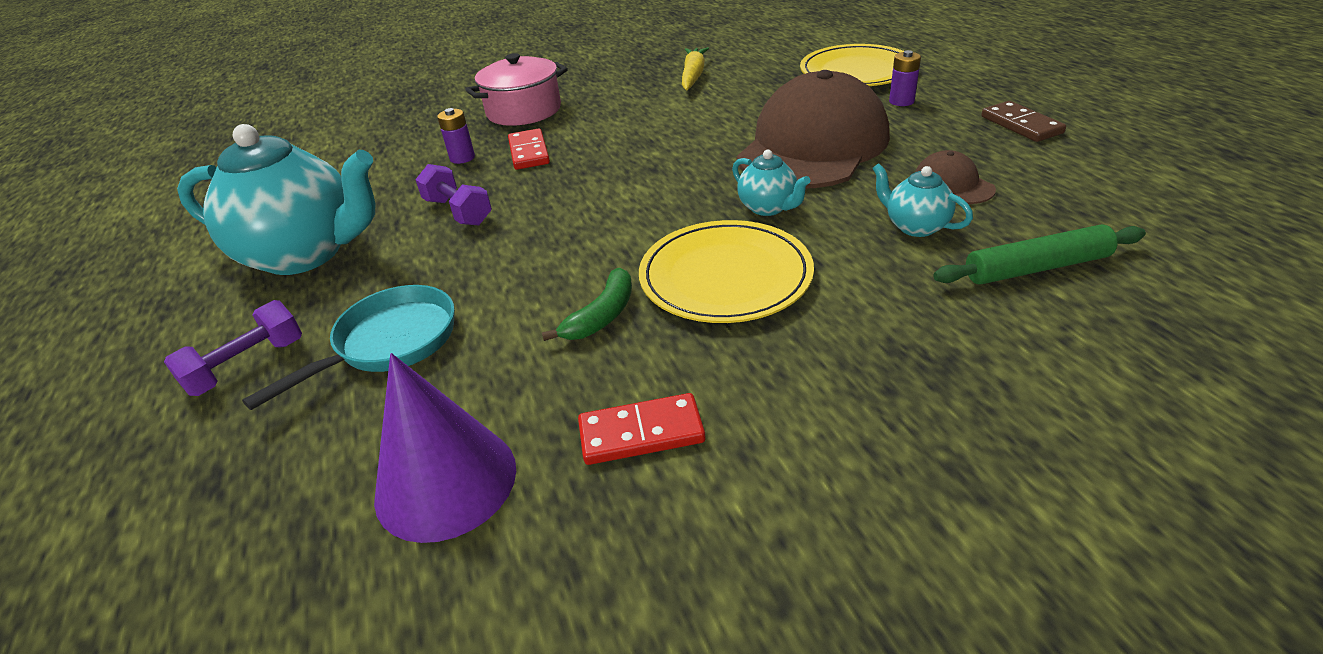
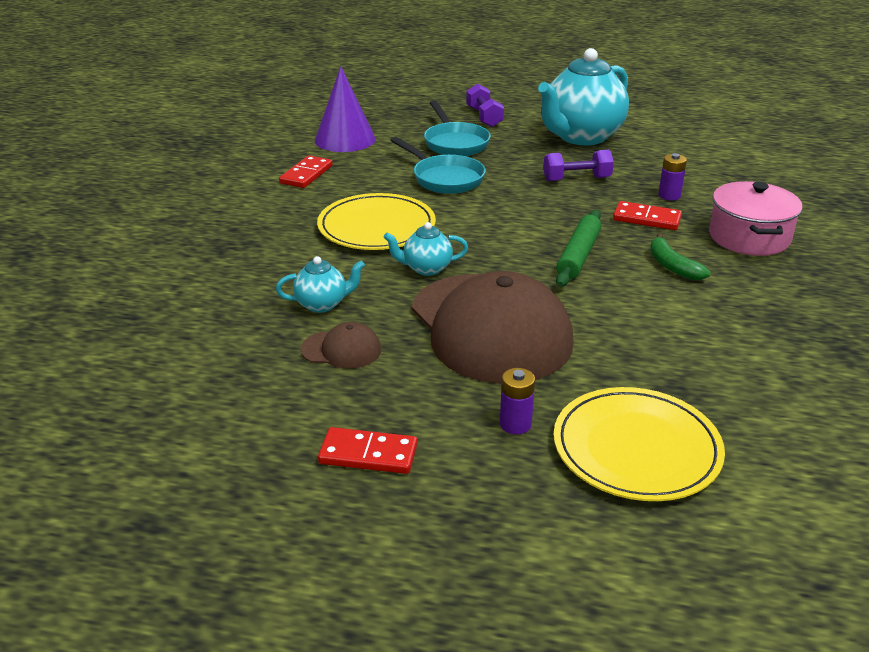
camera: 120 degrees right, 5 degrees down
green banana [542,268,632,341] -> green banana moved to [650,233,710,280]
yellow carrot [682,47,709,90] -> none
green rolling pin [933,224,1146,285] -> green rolling pin moved to [556,210,601,287]
brown domino [981,101,1066,142] -> red domino [318,427,417,474]
none -> turquoise pan [390,137,486,194]

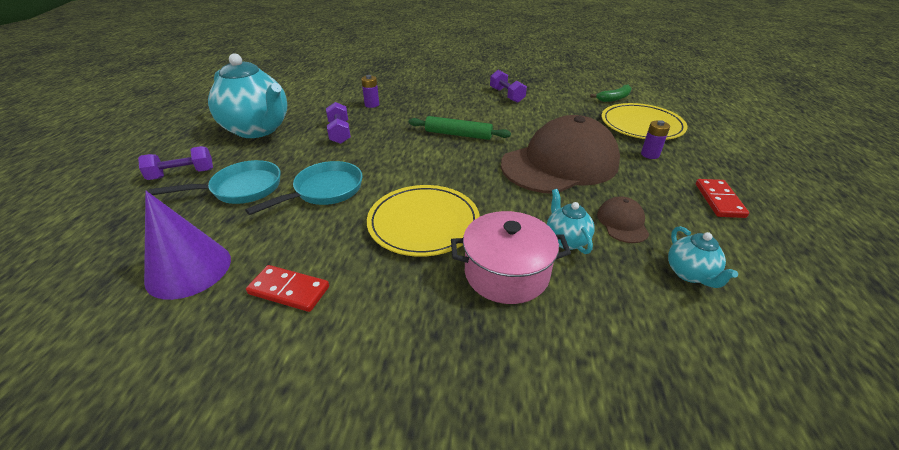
camera: 95 degrees left, 5 degrees up
turquoise teapot [384,222,468,276] -> turquoise teapot moved to [668,226,738,288]
red domino [613,201,682,230] -> none
green banana [650,233,710,280] -> green banana moved to [590,85,632,102]
pink pot [709,181,802,256] -> pink pot moved to [451,211,571,304]
none -> purple dumbbell [490,70,527,103]

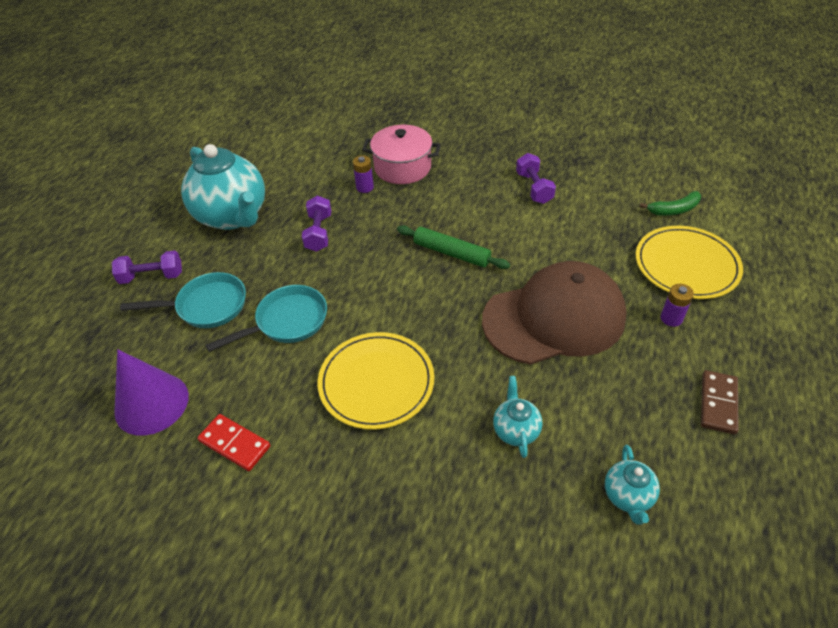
camera: 15 degrees right, 10 degrees up
pink pot [451,211,571,304] -> pink pot moved to [362,125,441,184]
brown cap [597,197,649,243] -> none
red domino [696,179,749,218] -> brown domino [701,370,739,435]

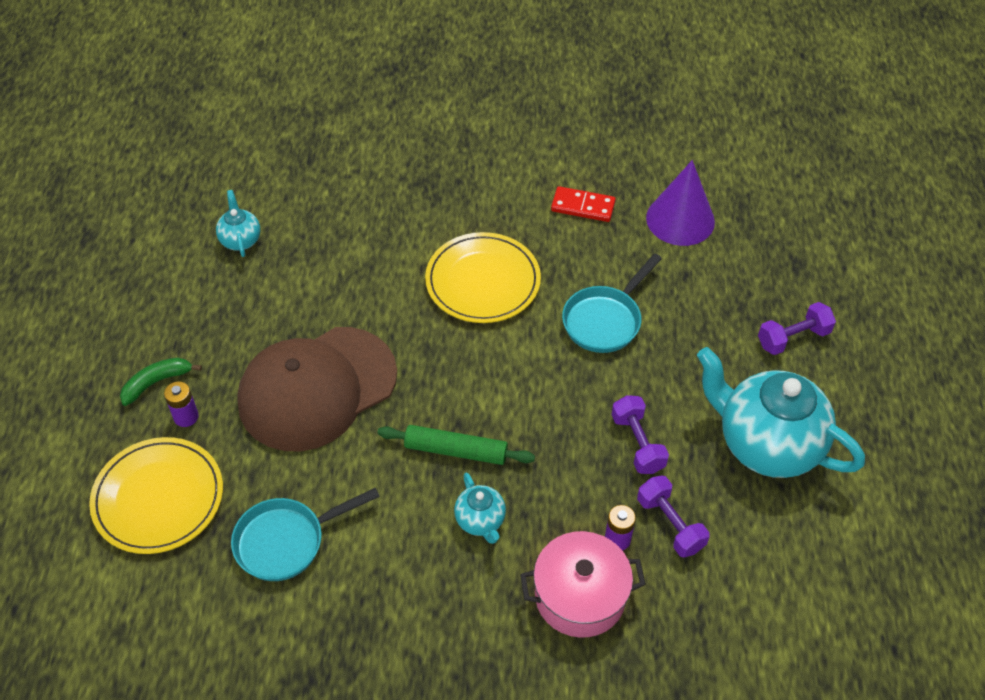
camera: 160 degrees right, 5 degrees up
turquoise pan [120,272,246,328] -> turquoise pan moved to [231,488,380,581]
turquoise teapot [493,376,543,458] -> turquoise teapot moved to [454,473,506,544]
purple dumbbell [516,153,556,204] -> purple dumbbell moved to [637,475,710,558]
green banana [640,191,701,216] -> green banana moved to [120,358,202,406]
brown domino [701,370,739,435] -> none

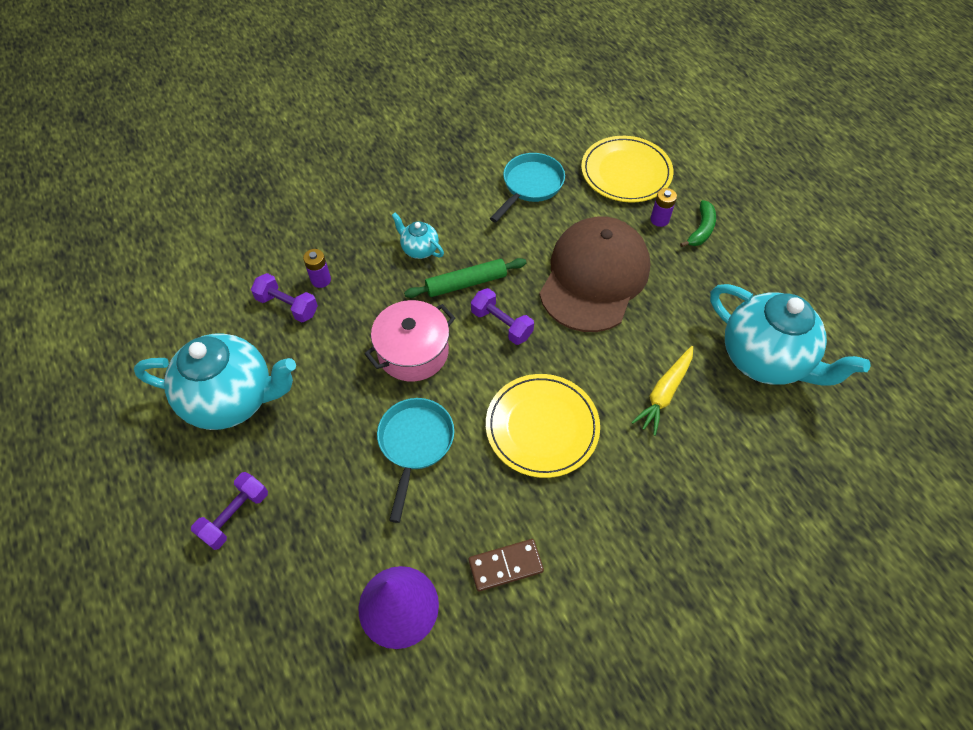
camera: 150 degrees right, 5 degrees up
turquoise teapot [216,190,260,257] -> turquoise teapot [710,284,870,386], size x2.21
pink pot [520,531,646,638] -> pink pot moved to [364,300,455,382]
red domino [551,186,616,222] -> brown domino [468,539,544,592]
purple dumbbell [611,395,669,474] -> purple dumbbell moved to [471,288,534,345]
none -> yellow carrot [631,346,693,436]

